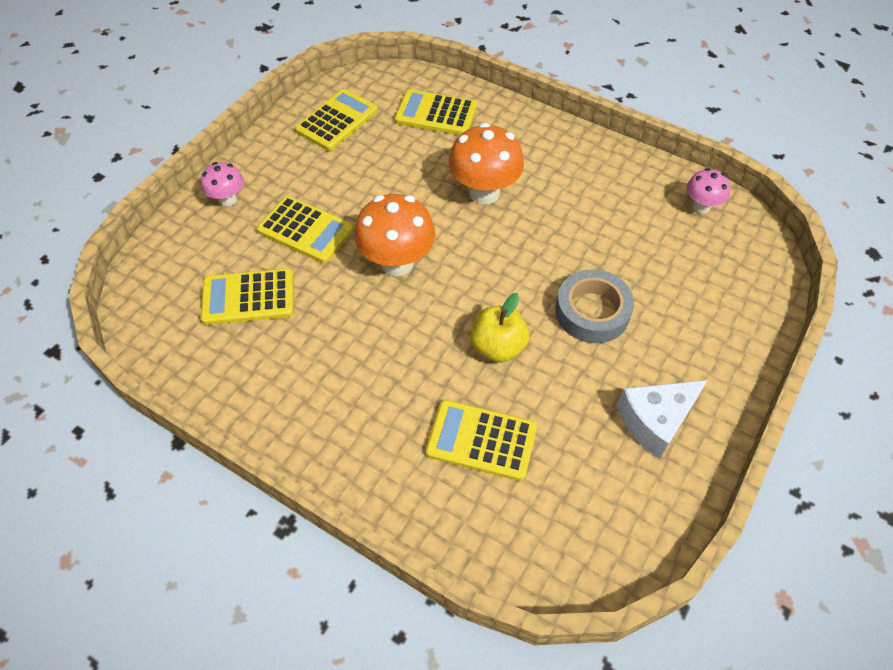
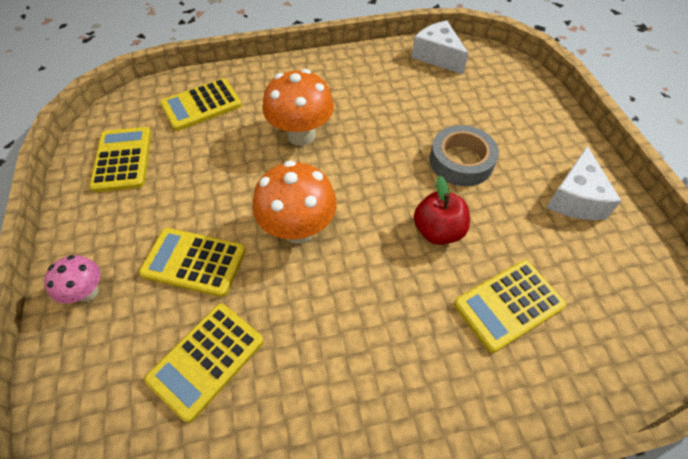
camera: 45 degrees left, 0 degrees up
yellow calculator [257,196,354,263] -> yellow calculator turned 150 degrees counterclockwise [139,228,246,297]
yellow apple [471,293,530,363] -> red apple [414,176,470,245]
pink mushroom [687,168,730,213] -> white cheese [412,21,469,74]

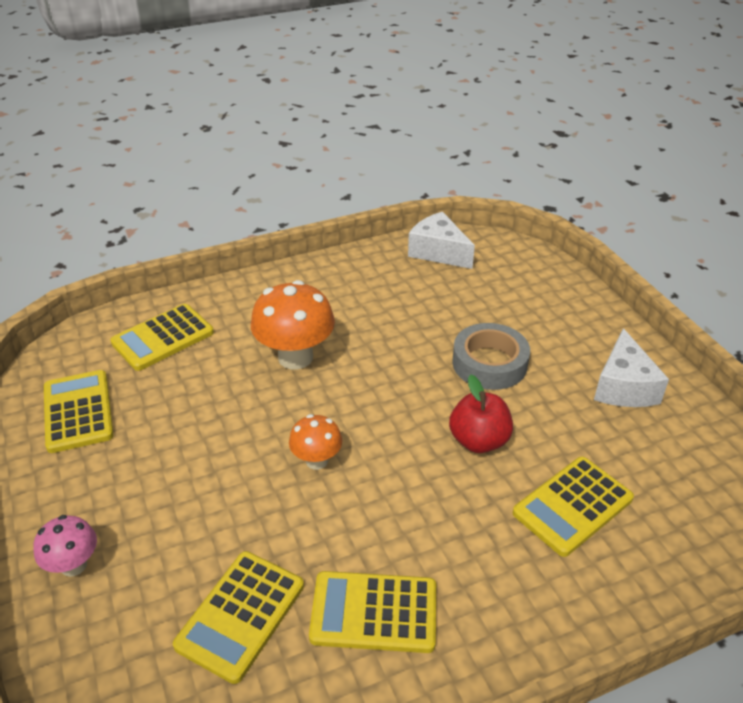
camera: 10 degrees left, 15 degrees down
yellow calculator [139,228,246,297] -> yellow calculator moved to [309,571,436,653]
orange mushroom [253,160,337,244] -> orange mushroom [289,414,342,470], size x0.57

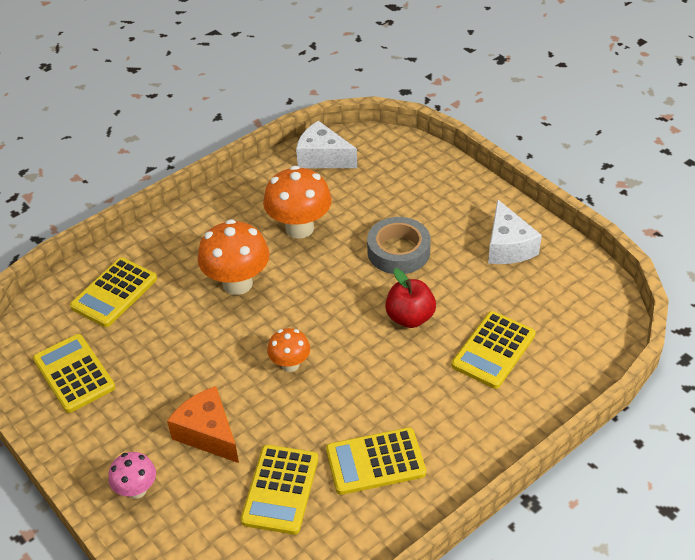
camera: 15 degrees left, 5 degrees up
none -> orange cheese [167,386,239,463]
none -> orange mushroom [263,166,332,239]

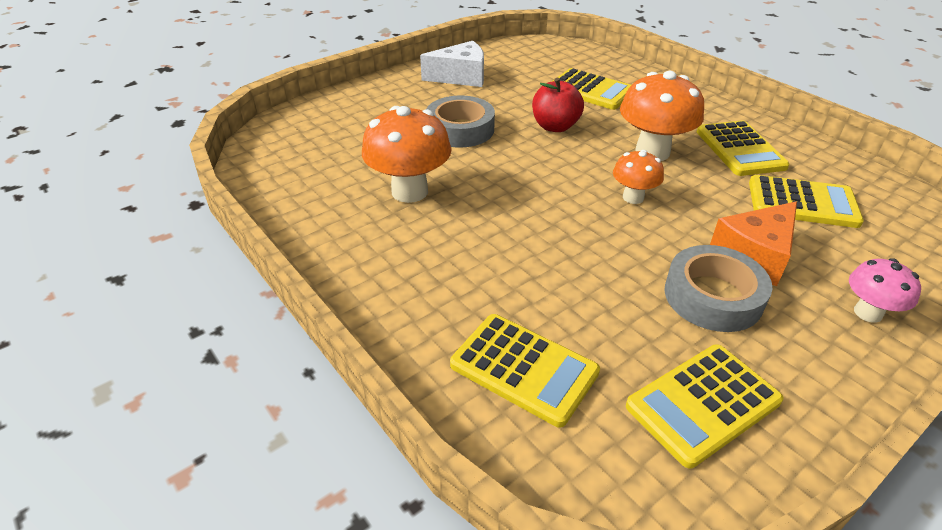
camera: 90 degrees left, 5 degrees down
orange mushroom [198,219,270,295] -> orange mushroom moved to [620,71,704,161]
white cheese [296,121,357,168] -> none
none -> grey tape [664,245,772,332]

